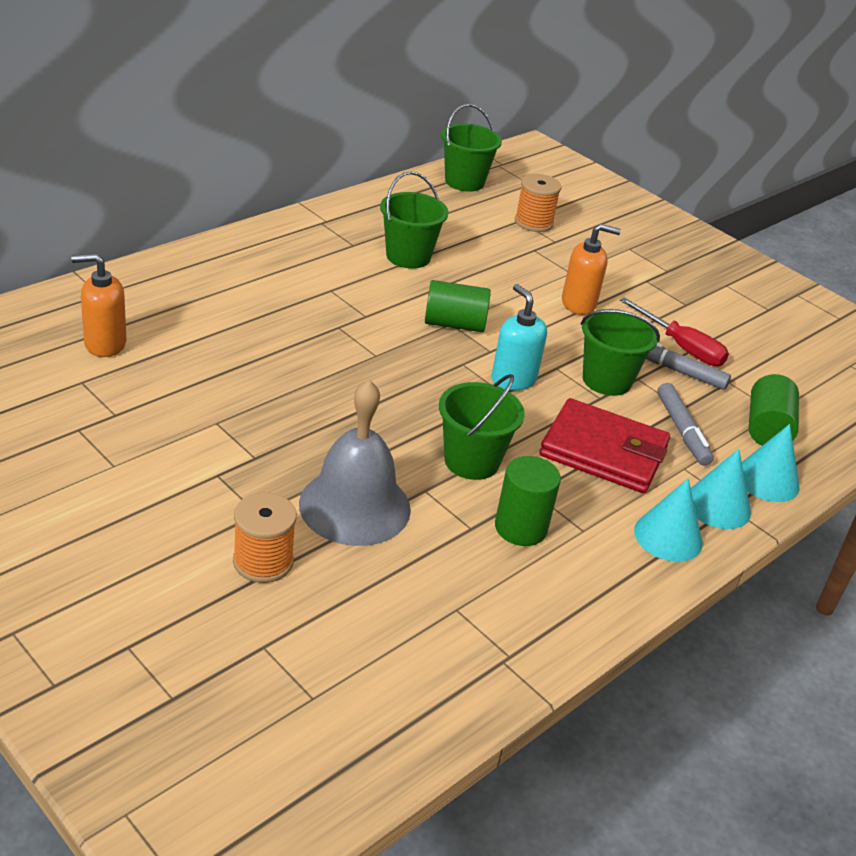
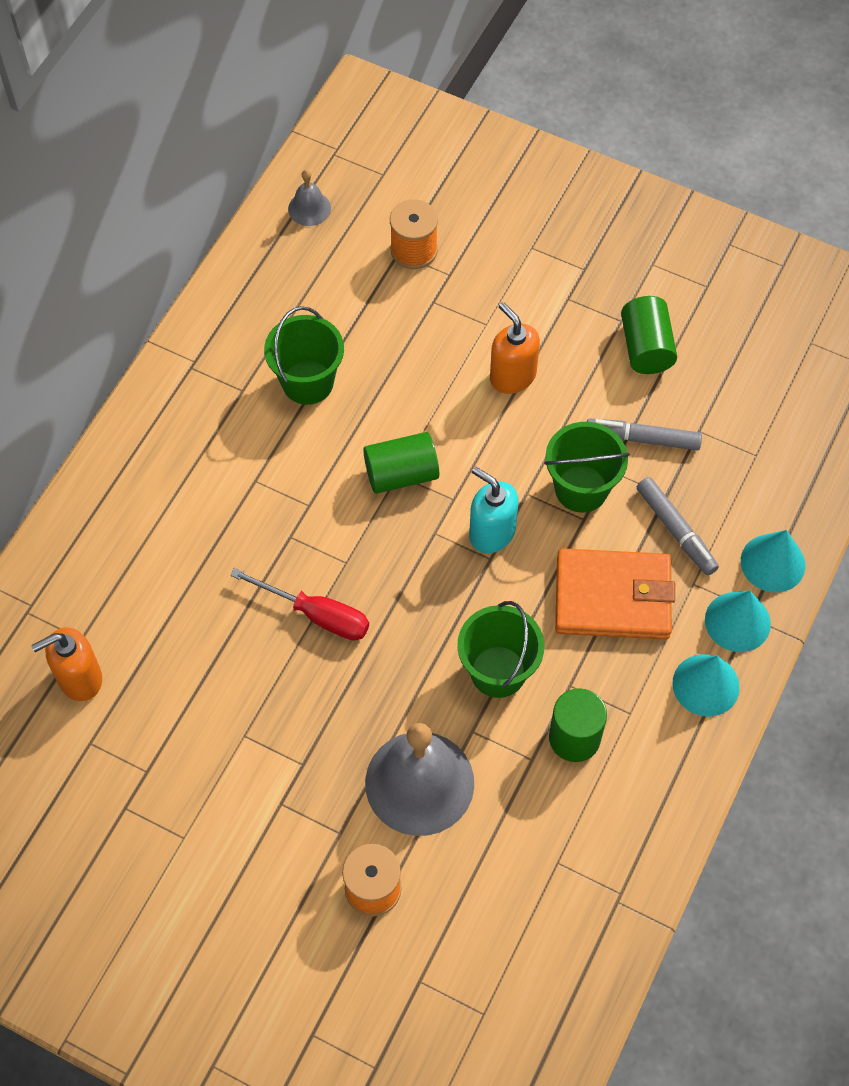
camera: 15 degrees left, 25 degrees up
green bucket [441,104,502,192] -> grey bell [288,170,331,226]
red wallet [539,398,670,493] -> orange wallet [555,548,675,639]
orange soap dispenser [562,224,621,315] -> orange soap dispenser turned 105 degrees counterclockwise [490,302,540,394]
red screwdriver [620,297,729,366] -> red screwdriver moved to [230,568,369,641]
green cylinder [749,374,799,446] -> green cylinder moved to [621,296,677,374]

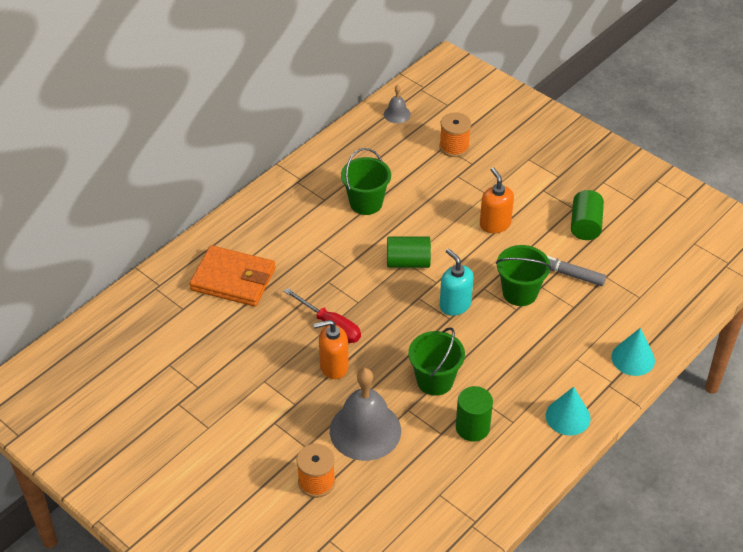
camera: 15 degrees right, 15 degrees down
orange soap dispenser [31,628,102,701] -> orange soap dispenser moved to [314,320,349,379]
orange wallet [555,548,675,639] -> orange wallet moved to [189,245,276,307]
grey marker [637,477,719,575] -> none
turquoise cone [705,590,771,652] -> none

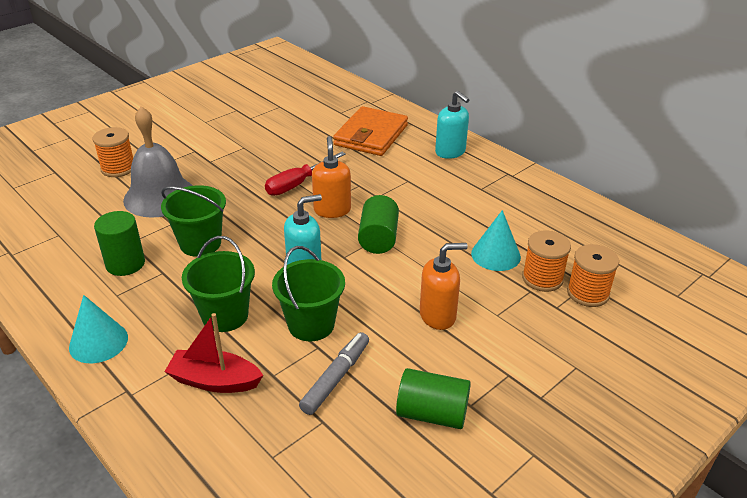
camera: 95 degrees right, 10 degrees down
orange soap dispenser [314,320,349,379] -> orange soap dispenser moved to [312,136,351,218]
green bucket [341,148,391,215] -> green bucket moved to [182,236,255,332]
grey bell [384,85,411,123] -> none
turquoise cone [611,328,655,376] -> turquoise cone moved to [471,210,521,271]
none -> red boat [165,313,263,393]
none -> turquoise soap dispenser [435,91,469,159]
none -> orange spool [522,230,571,292]

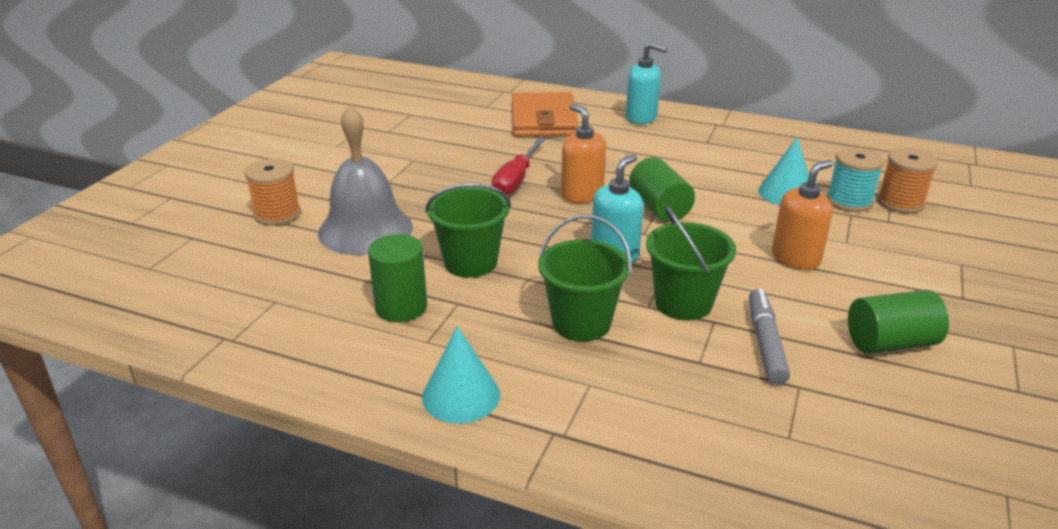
camera: 25 degrees left, 5 degrees down
red boat [165,313,263,393] -> none
orange spool [522,230,571,292] -> turquoise spool [827,147,884,212]

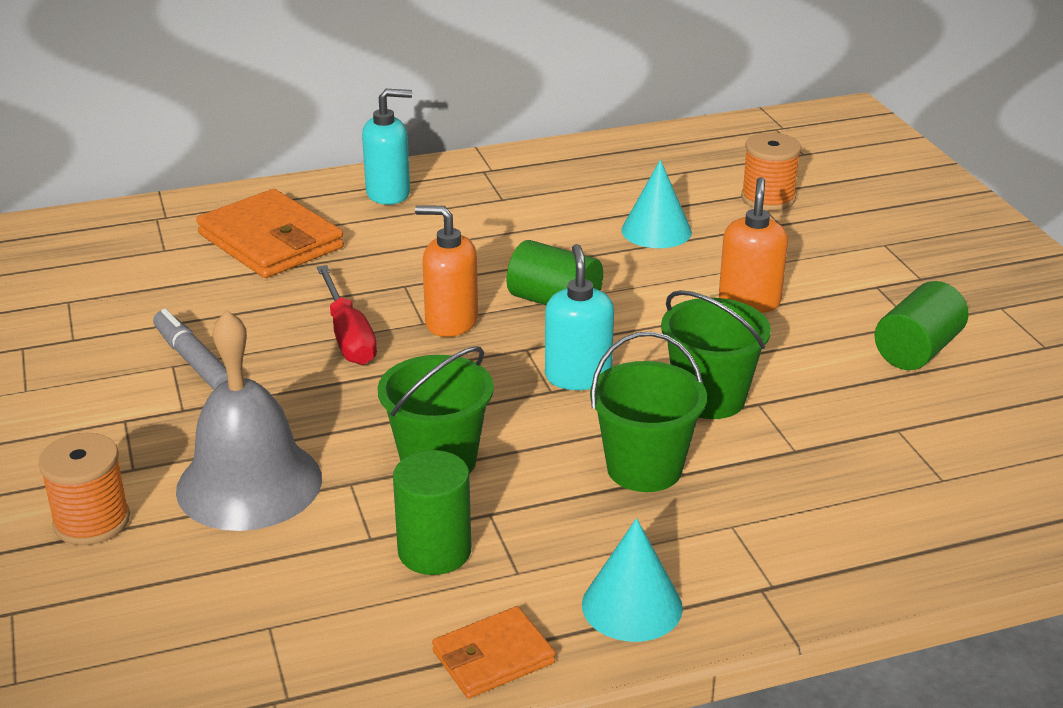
camera: 40 degrees left, 0 degrees up
grey marker [749,289,790,385] -> grey marker moved to [153,309,228,390]
turquoise spool [827,147,884,212] -> none
none -> orange wallet [432,606,555,698]

